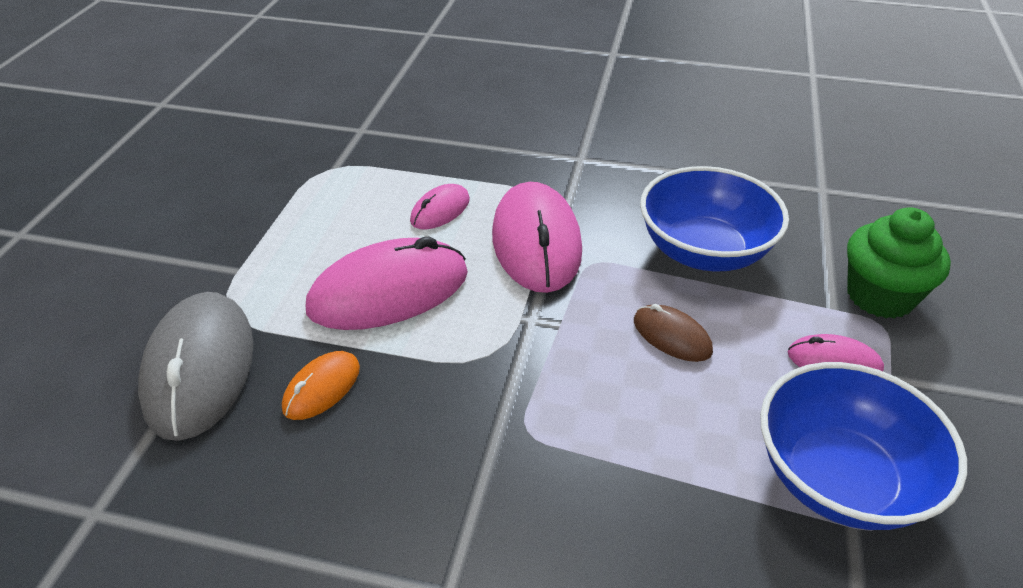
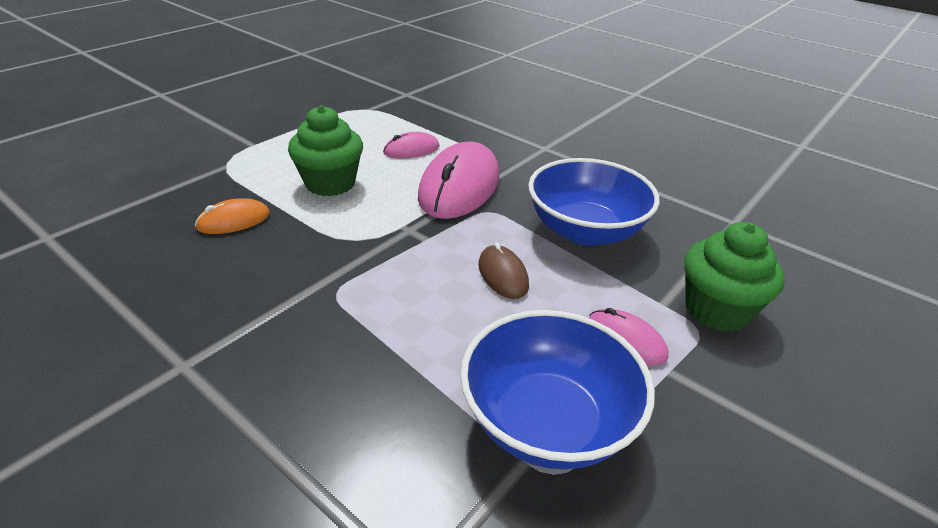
camera: 25 degrees right, 5 degrees down
grey mouse [138,292,254,441] -> none
pink mouse [306,236,468,330] -> green cupcake [288,105,363,196]

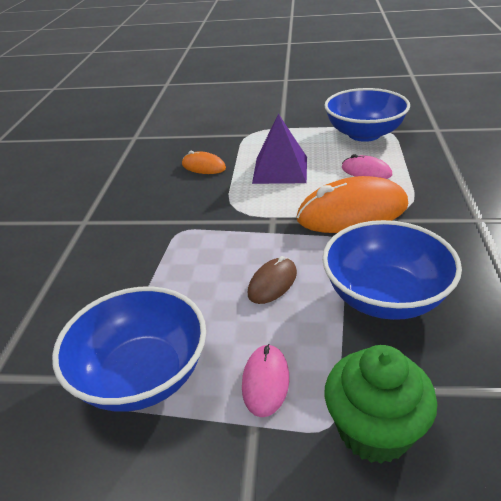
camera: 60 degrees right, 0 degrees up
green cupcake [288,105,363,196] -> purple pyramid [252,114,307,184]
pink mouse [418,141,499,219] -> orange mouse [297,176,408,233]
none -> blue bowl [324,88,410,142]

